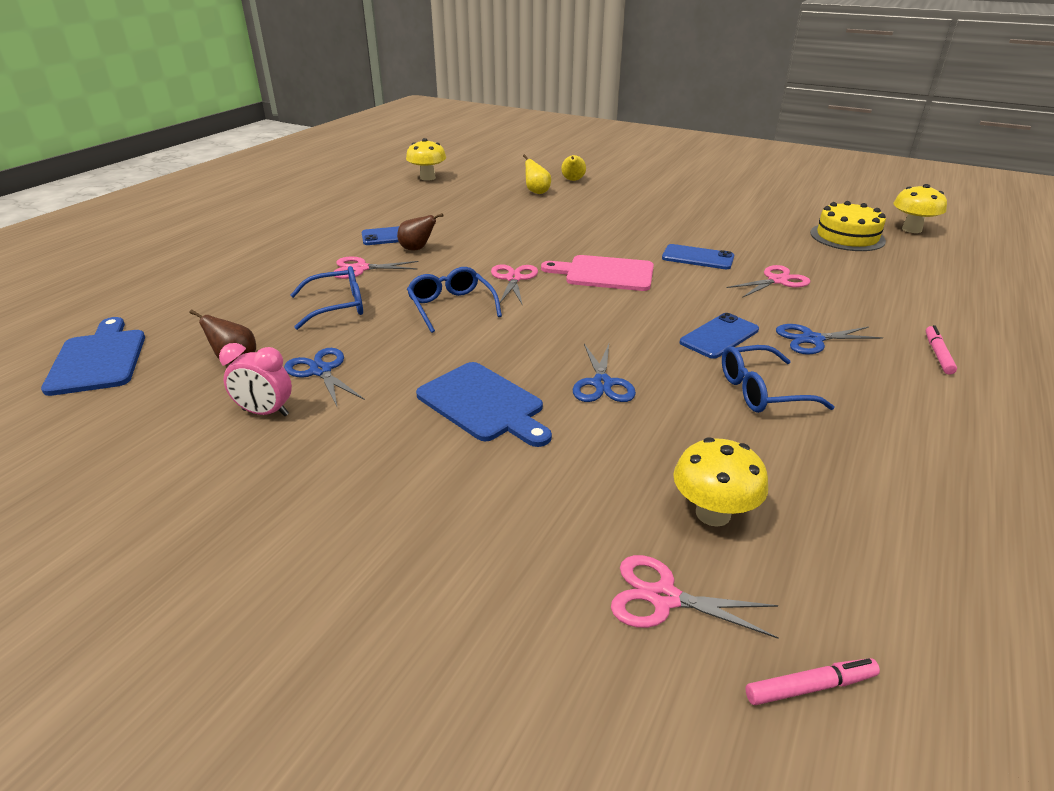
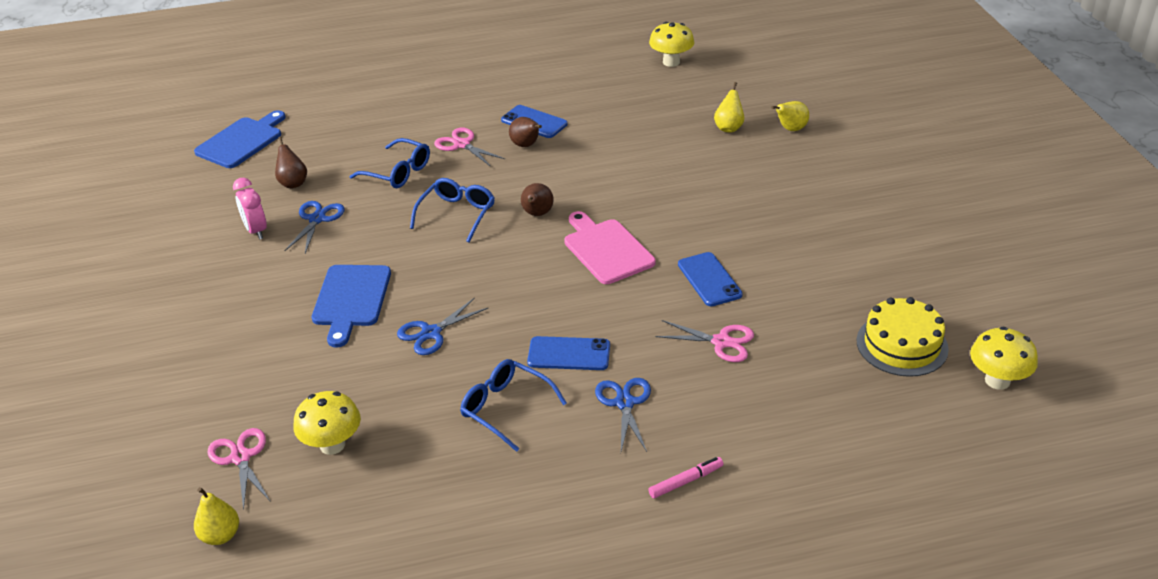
camera: 50 degrees right, 5 degrees up
pink scissors [491,264,538,304] -> brown pear [521,183,554,216]
pink marker [745,658,880,705] -> yellow pear [194,487,239,545]
blue scissors [776,324,883,355] -> blue scissors turned 45 degrees clockwise [595,378,651,452]

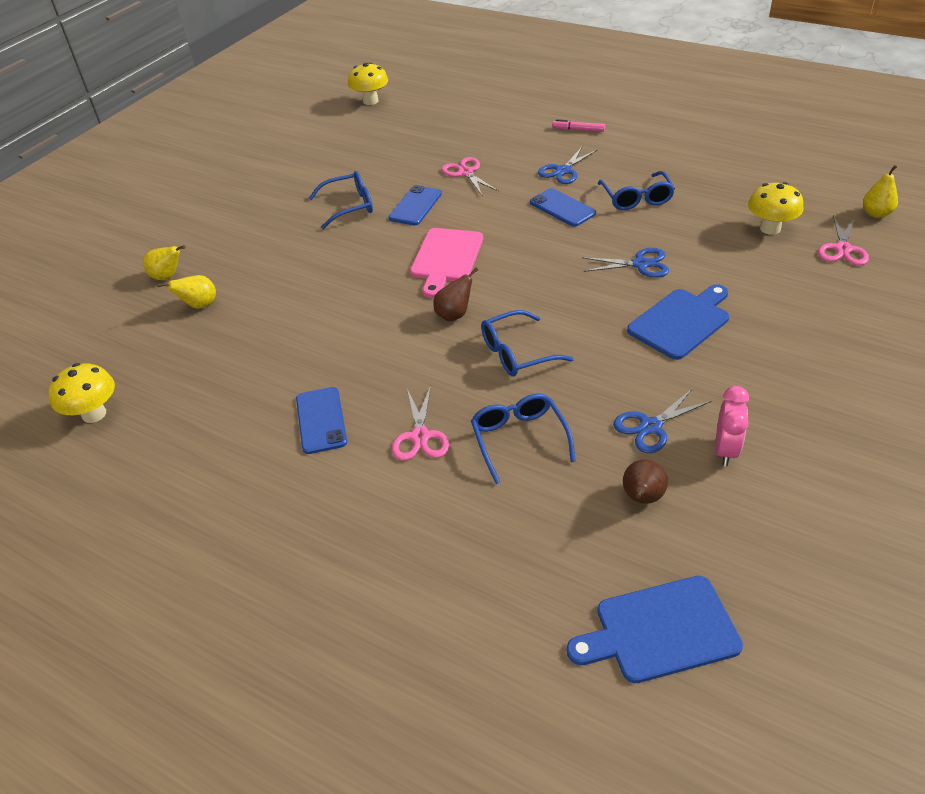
camera: 135 degrees left, 5 degrees up
brown pear [509,117,542,147] -> none
yellow cake [857,297,949,377] -> none
none -> blue glasses [309,171,373,229]

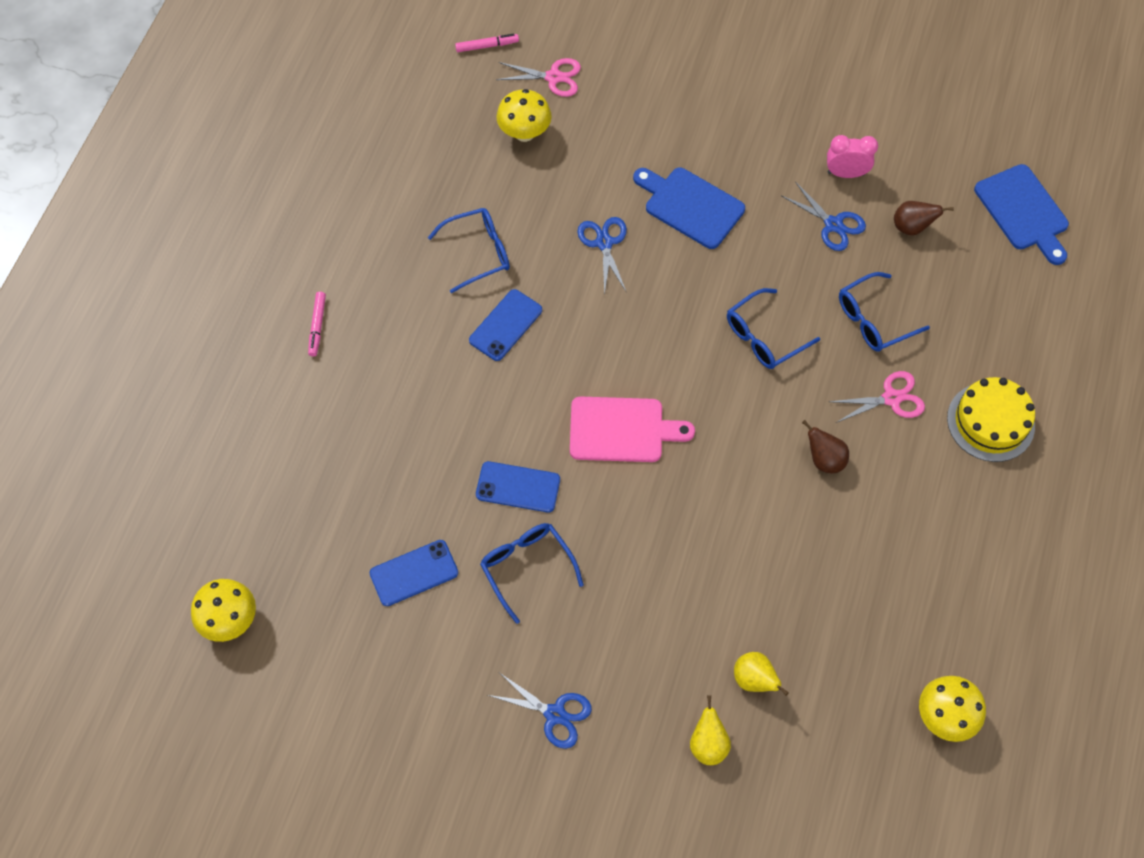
camera: 105 degrees left, 20 degrees up
blue phone [296,387,347,454] -> blue phone moved to [370,540,458,606]
brown pear [433,267,478,321] -> brown pear moved to [802,420,849,473]
pink scissors [441,157,499,195] -> none
blue glasses [481,310,574,376] -> blue glasses turned 90 degrees clockwise [727,288,820,369]
blue scissors [538,147,597,184] -> blue scissors moved to [488,673,592,749]
yellow pear [863,165,898,218] -> pink marker [455,34,519,52]
none -> yellow cake [947,377,1035,462]

